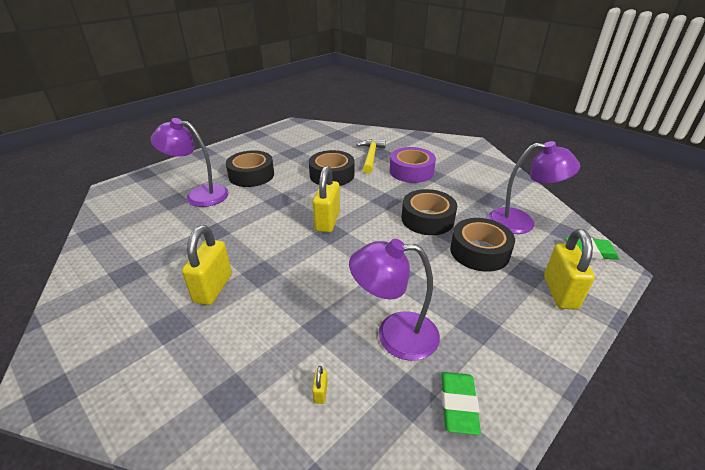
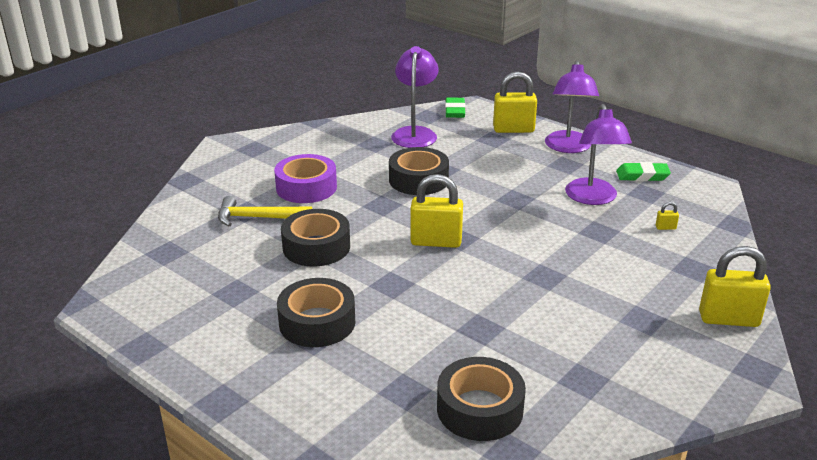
camera: 95 degrees left, 5 degrees down
purple lamp [150,118,229,207] -> purple lamp moved to [545,60,599,153]
yellow padlock [182,225,232,305] -> yellow padlock moved to [699,246,771,327]
black tape [450,218,515,272] -> black tape moved to [437,357,526,441]

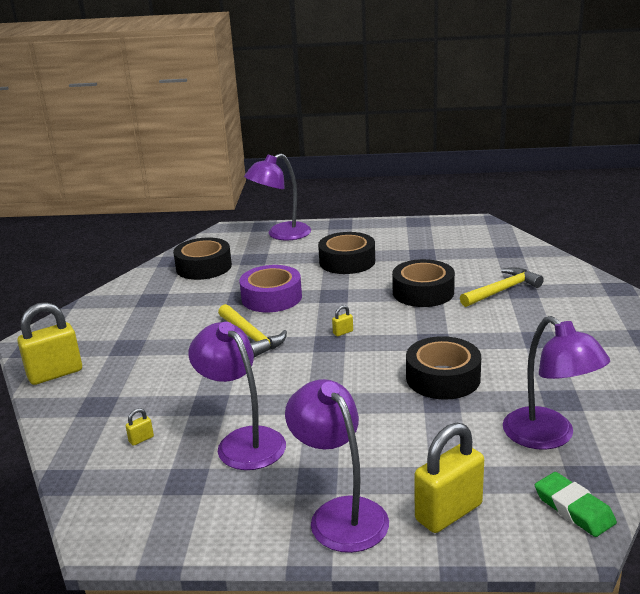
camera: 145 degrees right, 5 degrees down
purple tape [274,154,337,203] -> purple tape moved to [240,265,302,312]
yellow padlock [410,174,463,248] -> yellow padlock [332,305,353,336], size x0.40
green eraser [616,162,671,181] -> none
none -> yellow hammer [218,304,287,357]
none -> purple lamp [244,154,311,240]

